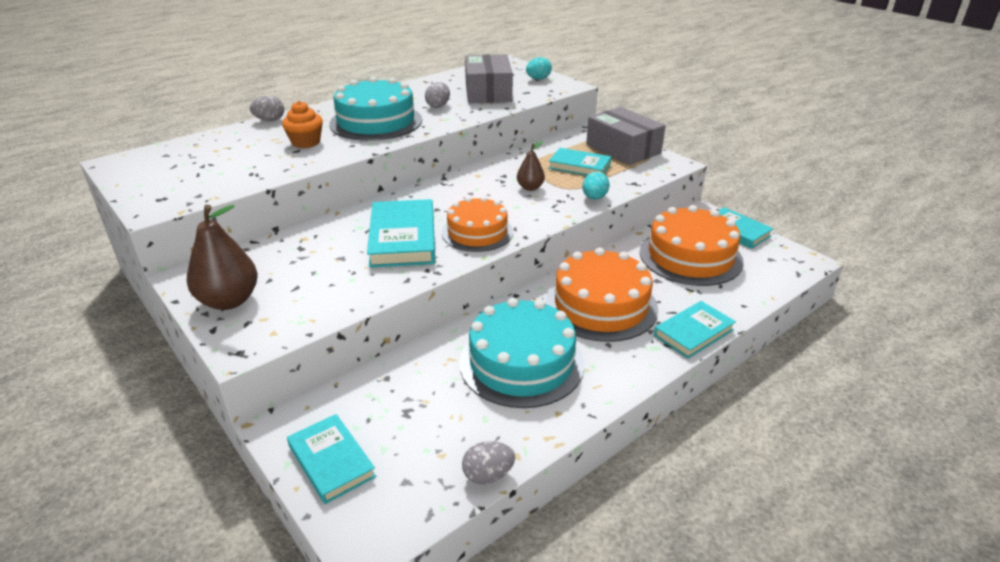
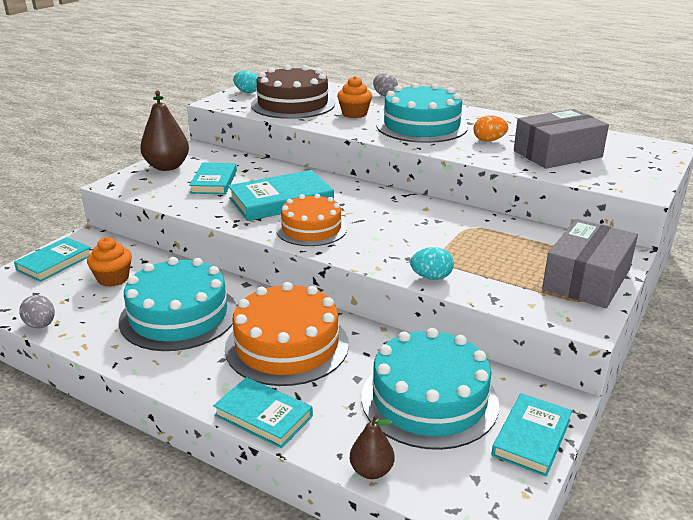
camera: 70 degrees right, 5 degrees down
grey egg [425,82,450,108] -> orange egg [474,115,508,142]
brown pear [517,141,545,191] -> brown pear moved to [350,415,394,479]
turquoise egg [526,57,552,80] -> turquoise egg moved to [233,71,258,93]
turquoise book [548,148,611,176] -> turquoise book moved to [189,163,237,194]
orange cake [640,205,744,286] -> turquoise cake [361,328,499,450]
none -> orange cupcake [87,237,132,287]
none -> brown cake [251,65,335,119]

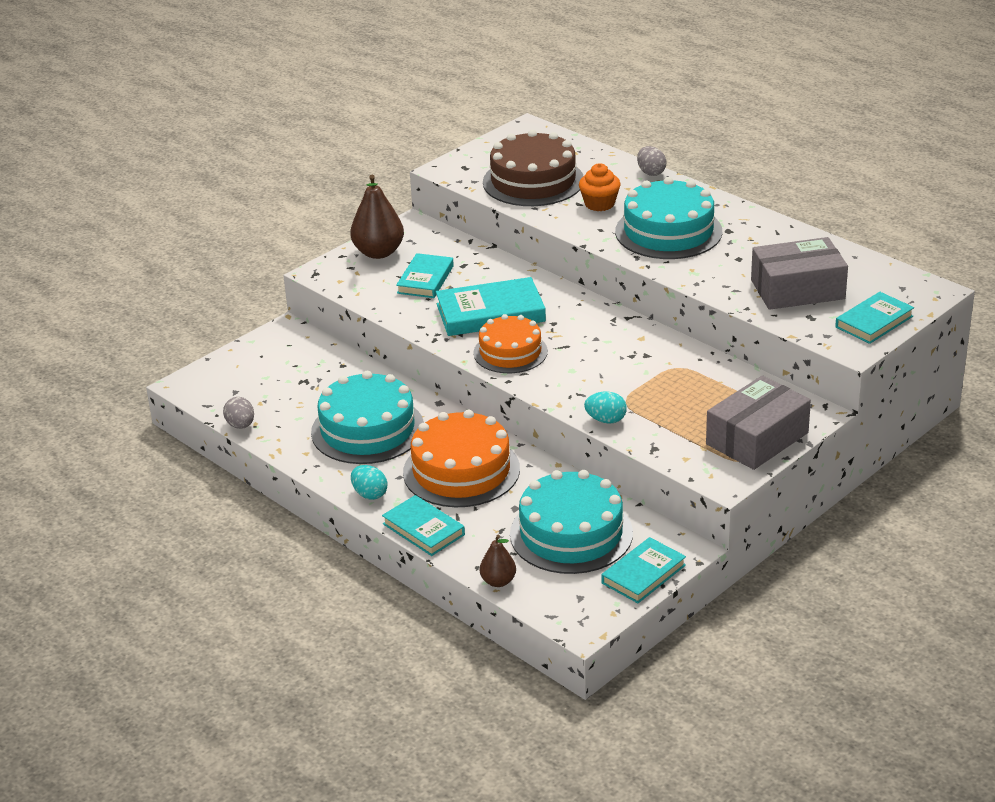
camera: 15 degrees right, 5 degrees up
turquoise book [14,237,91,282] -> turquoise book moved to [835,292,914,344]
orange cupcake [87,237,132,287] -> none
turquoise egg [233,71,258,93] -> turquoise egg moved to [351,465,387,500]
orange egg [474,115,508,142] -> none

